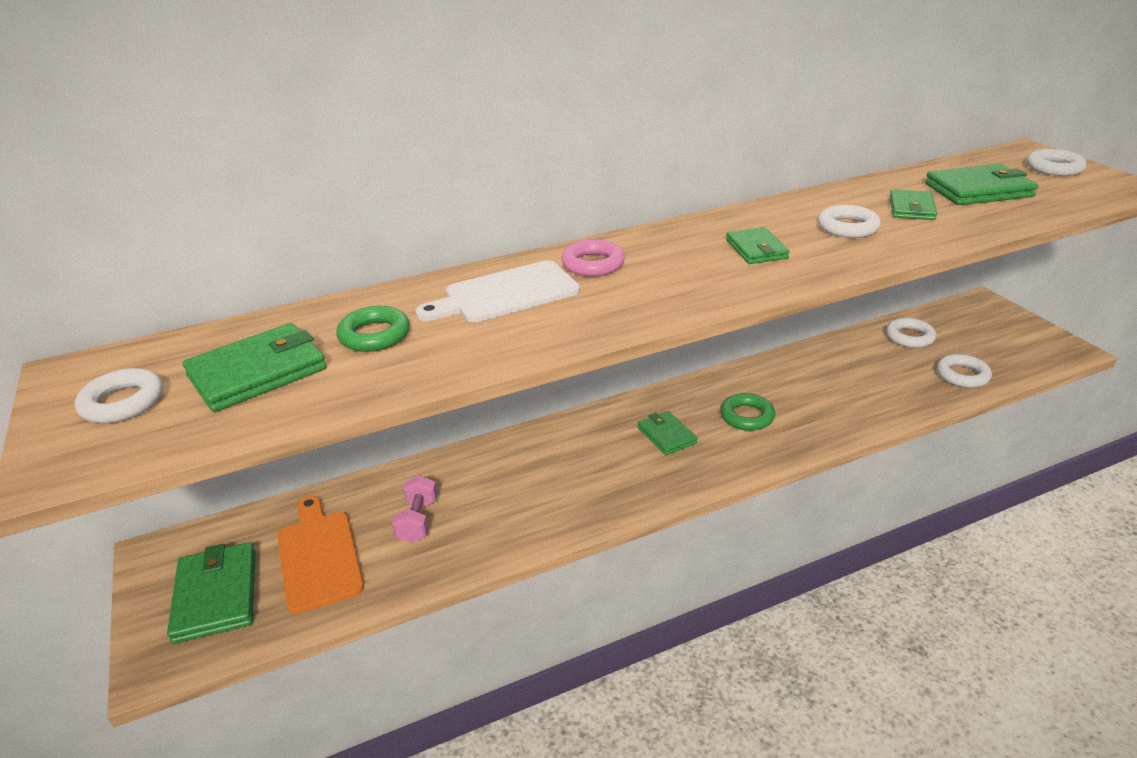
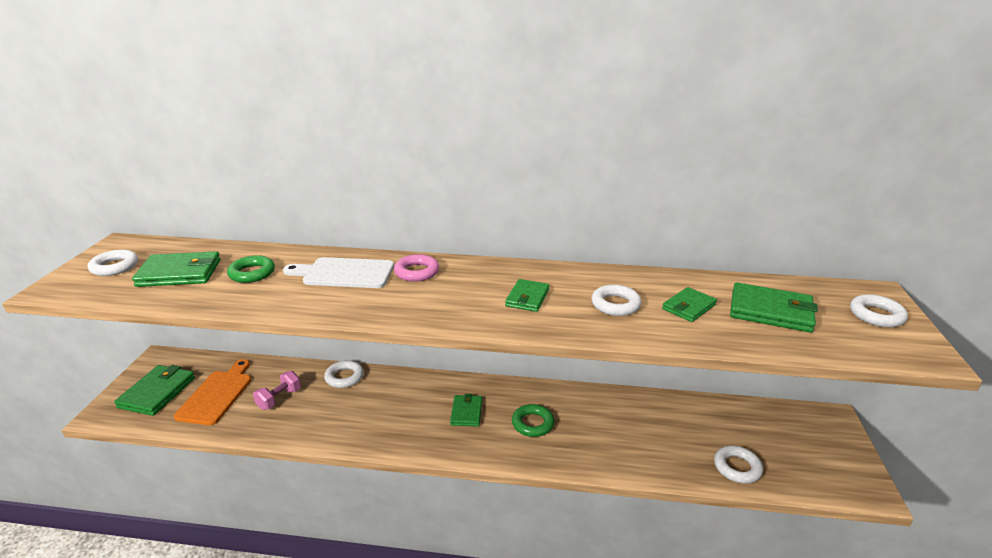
camera: 30 degrees right, 5 degrees down
white ring [886,318,936,348] -> white ring moved to [324,360,364,388]

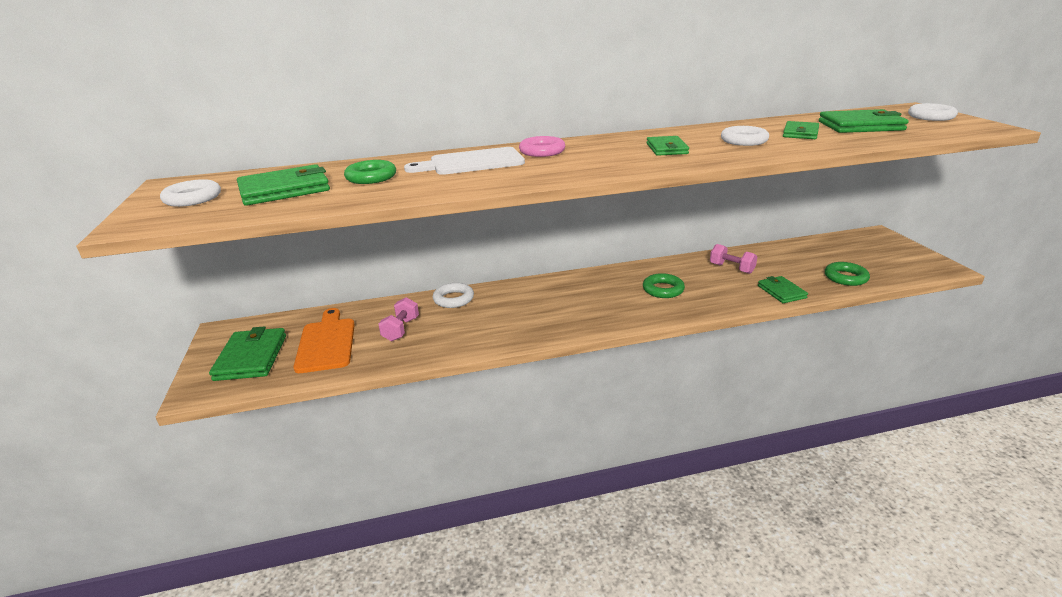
camera: 20 degrees left, 0 degrees up
green wallet [450,394,482,427] -> green wallet moved to [758,276,808,303]
white ring [714,446,763,484] -> green ring [825,262,870,286]
none -> pink dumbbell [710,244,757,274]

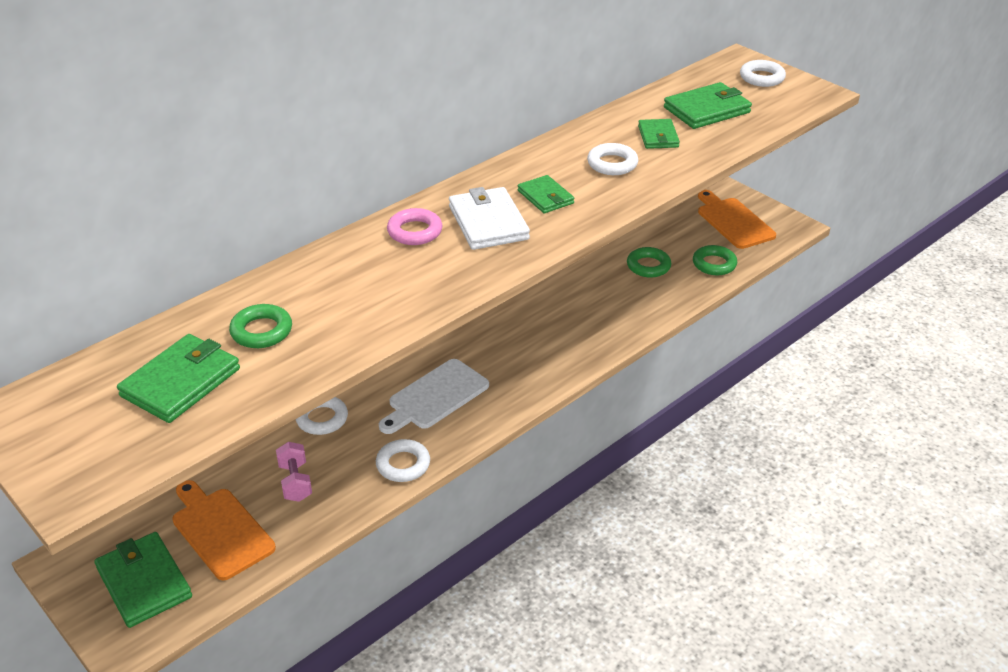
camera: 30 degrees left, 10 degrees up
white ring [160,179,221,207] -> white ring moved to [376,439,430,482]
white cutting board [404,147,525,175] -> white cutting board moved to [379,359,489,434]
green ring [643,273,685,298] -> green ring moved to [627,247,671,278]
pink dumbbell [710,244,757,274] -> none
green wallet [758,276,808,303] -> none
none -> white wallet [449,187,530,250]
none -> orange cutting board [698,190,776,249]

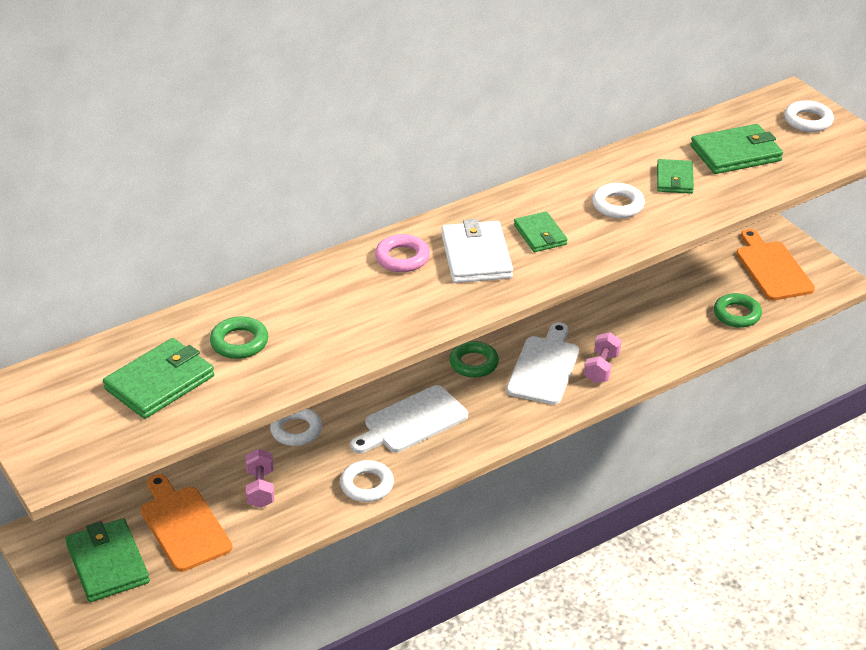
camera: 10 degrees right, 0 degrees up
green ring [627,247,671,278] -> green ring moved to [449,341,499,378]
none -> white cutting board [506,322,579,405]
none -> pink dumbbell [584,332,622,383]

